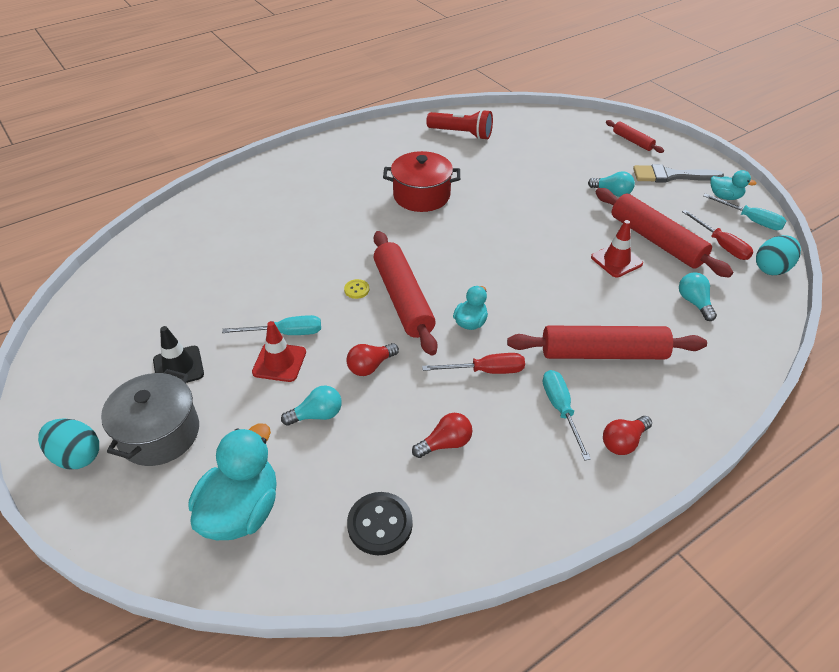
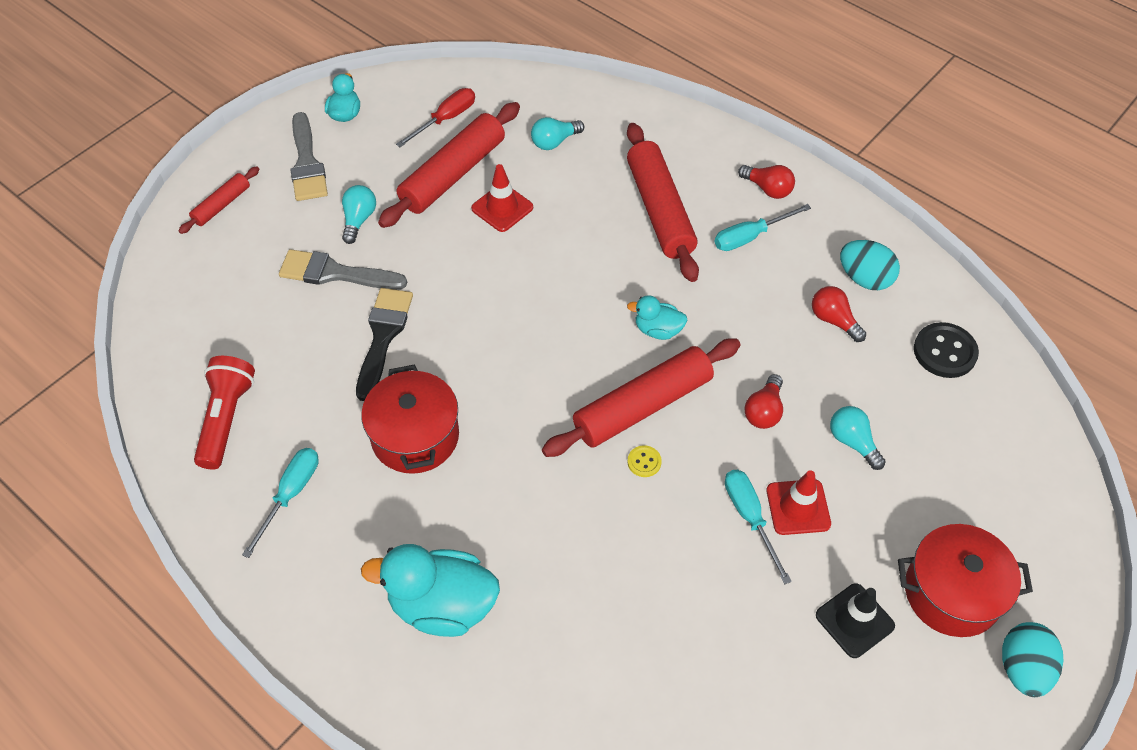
camera: 105 degrees left, 10 degrees up
grey pot [101,369,199,466] -> red pot [898,524,1033,637]
turquoise duck [188,423,277,540] -> turquoise duck moved to [361,544,500,637]
red light bulb [346,343,399,376] -> red light bulb turned 75 degrees clockwise [744,374,783,429]
red screwdriver [422,353,525,374] -> none
turquoise screwdriver [703,193,787,230] -> turquoise screwdriver moved to [242,448,319,558]
turquoise egg [756,235,801,275] -> turquoise egg moved to [840,240,900,290]
none -> grey brush [279,249,407,290]
none -> black brush [356,288,413,401]

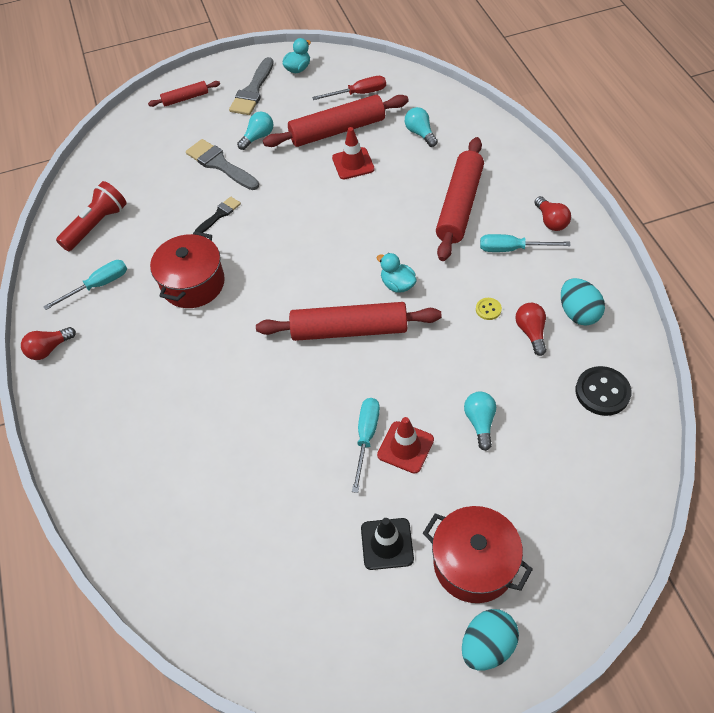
camera: 35 degrees right, 0 degrees up
black brush [356,288,413,401] -> black brush [195,196,241,233], size x0.59
turquoise duck [361,544,500,637] -> none
turquoise light bulb [531,117,584,150] -> turquoise light bulb turned 60 degrees clockwise [405,107,438,147]
yellow button [627,445,662,477] -> yellow button moved to [476,298,502,320]
red light bulb [744,374,783,429] -> red light bulb moved to [21,327,76,360]

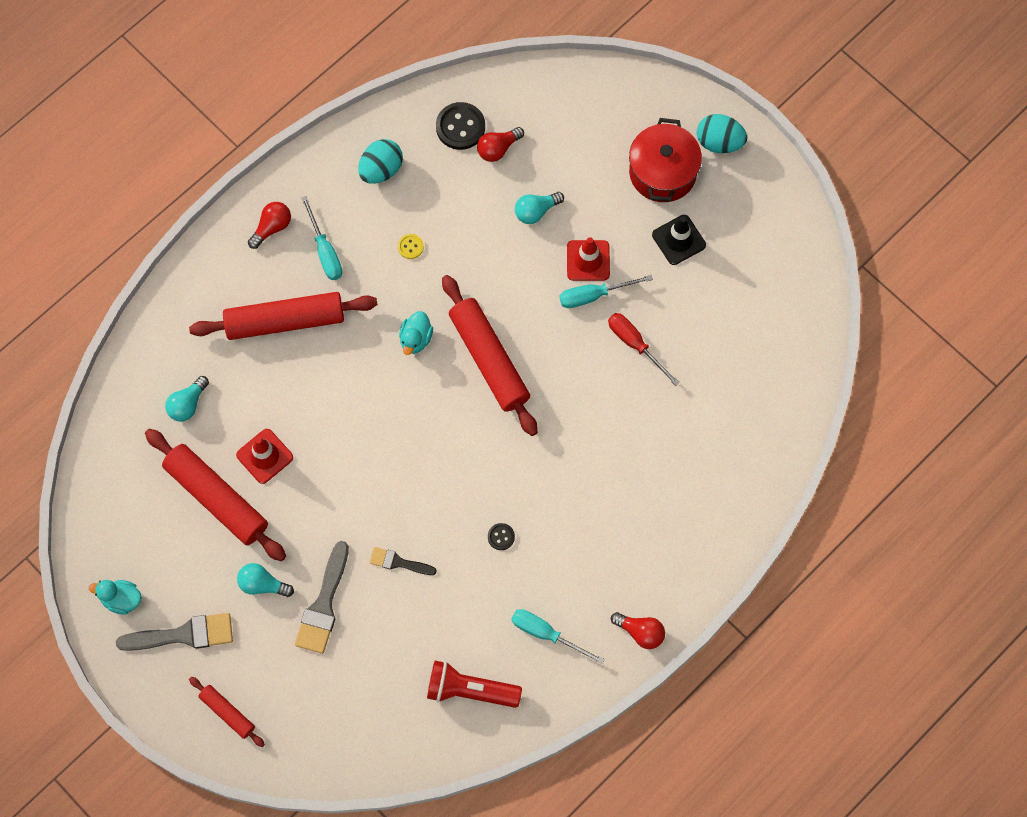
camera: 120 degrees left, 15 degrees up
red pot [150,231,225,308] -> black button [488,523,515,550]
red screwdriver [312,76,386,100] -> red screwdriver moved to [608,313,680,386]
red light bulb [515,303,546,356] -> red light bulb moved to [477,127,524,162]

